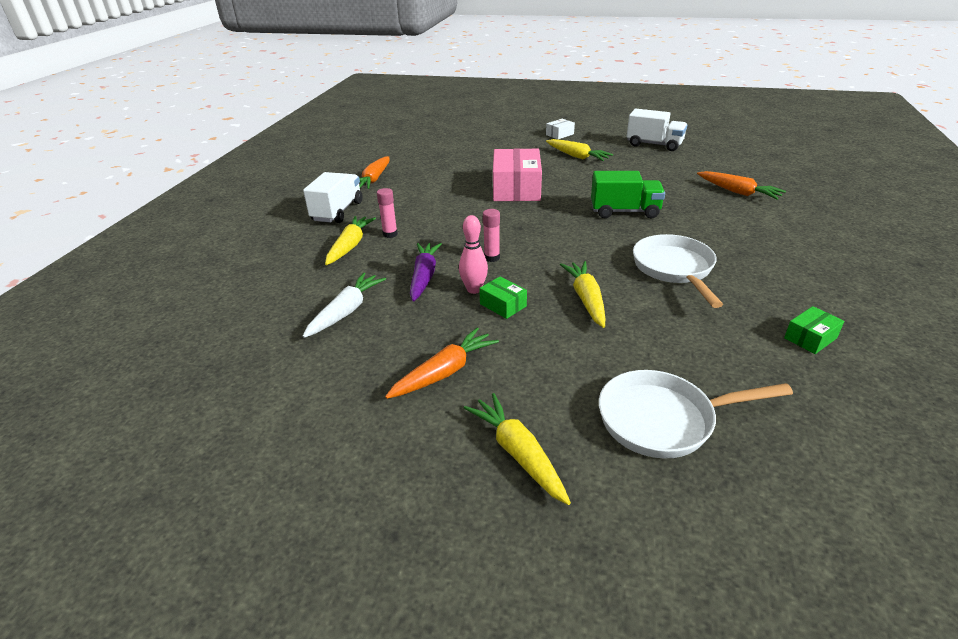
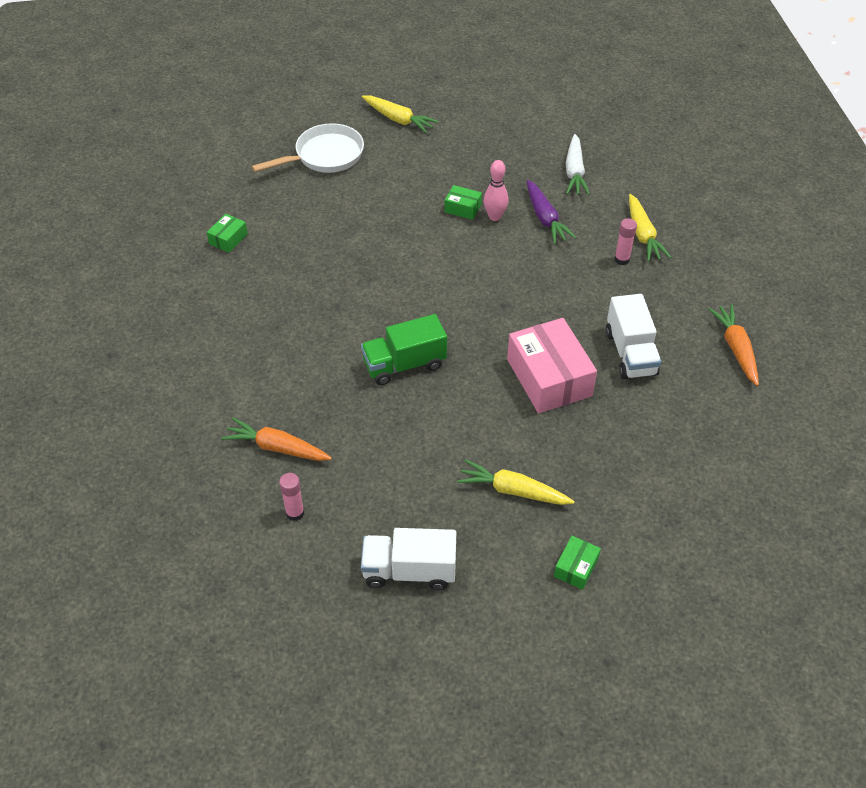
camera: 155 degrees right, 15 degrees up
white truck [303,172,363,223] -> white truck moved to [606,294,661,379]
orange carrot [385,328,499,399] -> none
pink glue stick [483,209,500,262] -> pink glue stick moved to [279,473,304,521]
white box [546,119,575,139] -> green box [554,536,601,590]
yellow carrot [560,261,605,328] -> none
white pan [633,234,723,308] -> none

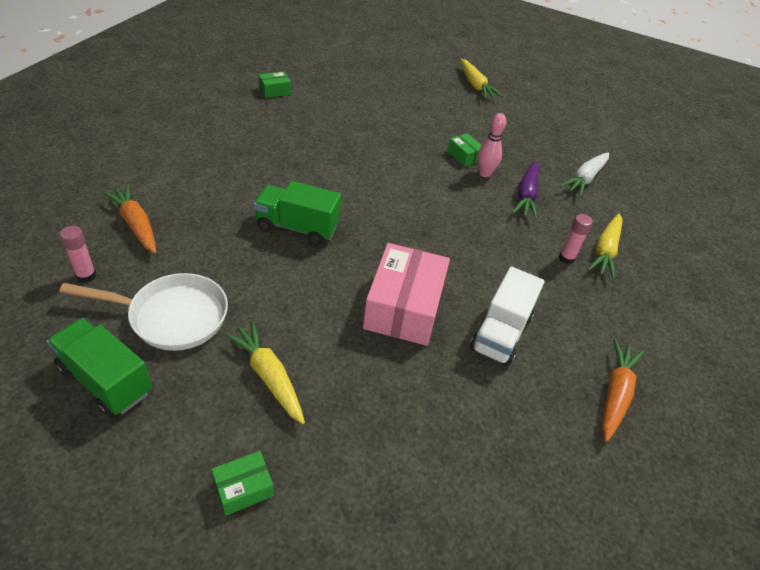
camera: 30 degrees right, 5 degrees down
white pan [252,123,364,173] -> white pan moved to [59,273,228,351]
white truck [361,528,456,590] -> green truck [46,318,152,417]

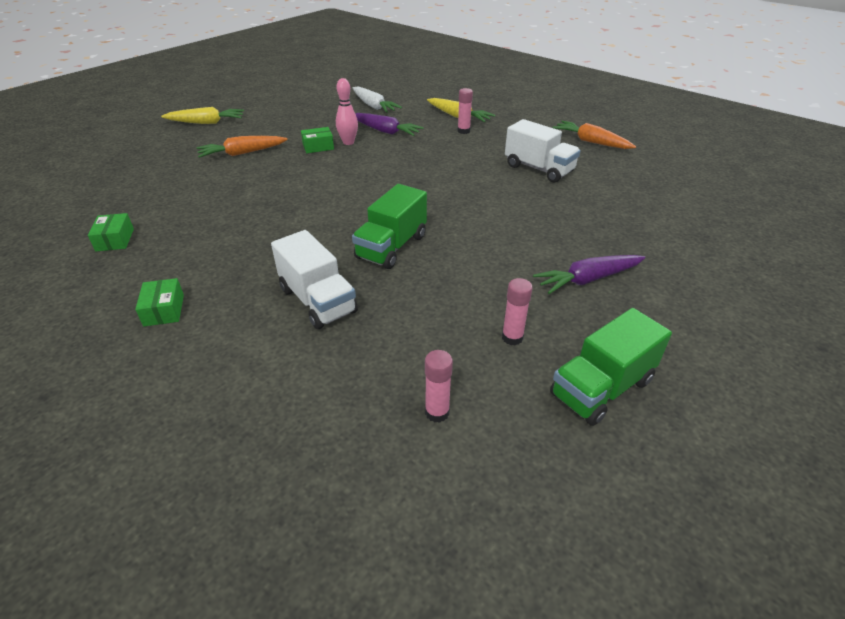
camera: 70 degrees left, 5 degrees down
white pan [59,273,228,351] -> pink glue stick [502,278,533,345]
orange carrot [102,184,156,254] -> orange carrot moved to [196,136,288,158]
green box [211,451,274,516] -> green box moved to [135,278,184,326]
yellow carrot [224,321,305,424] -> purple carrot [533,255,645,294]
pink box [363,243,450,346] -> none
none -> white truck [271,230,358,329]

